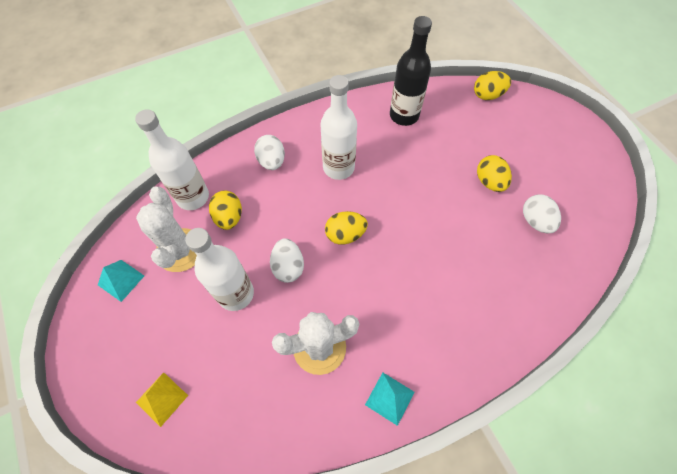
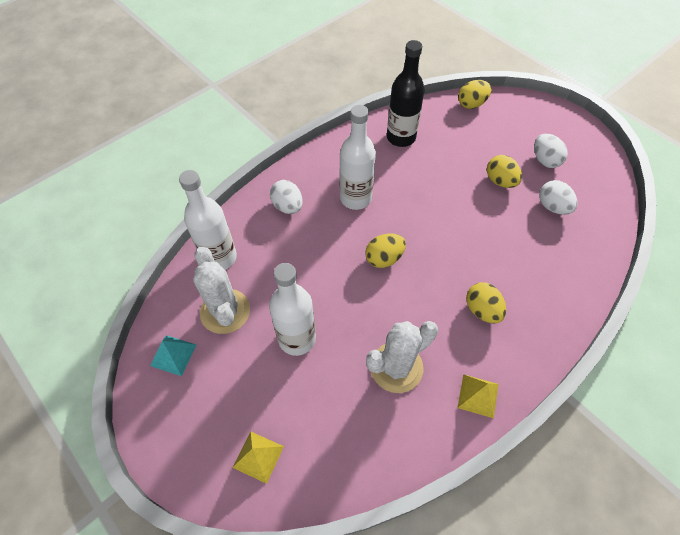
camera: 15 degrees left, 5 degrees down
yellow egg [209,190,242,230] -> yellow egg moved to [466,282,506,323]
white egg [270,238,304,283] -> white egg moved to [534,134,568,168]
turquoise pyramid [365,373,414,426] -> yellow pyramid [457,374,499,418]

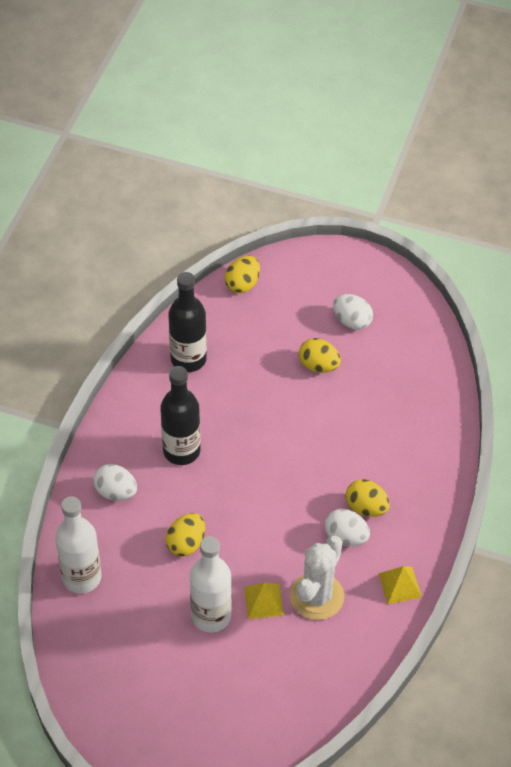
camera: 30 degrees left, 5 degrees down
turquoise pyramid [150,335,197,376] -> none
white cactus [193,247,250,334] -> none
yellow pyramid [232,432,284,484] -> yellow pyramid moved to [244,582,284,619]
white bottle [340,105,376,210] -> black bottle [160,366,201,465]
yellow egg [365,233,406,268] -> yellow egg moved to [166,513,205,557]
white egg [539,180,578,215] -> white egg moved to [325,509,370,546]

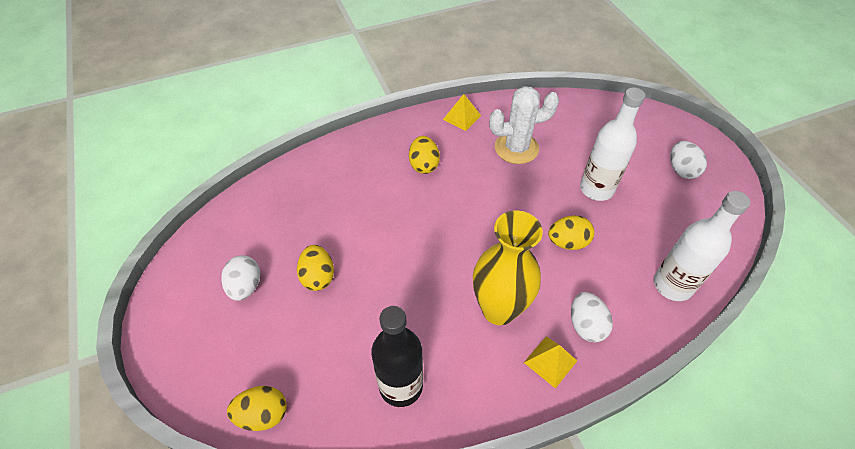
camera: 130 degrees left, 0 degrees up
black bottle [160,366,201,465] -> yellow vase [473,211,543,325]
yellow pyramid [244,582,284,619] -> yellow pyramid moved to [524,336,577,389]
white egg [325,509,370,546] -> white egg moved to [670,141,707,179]

